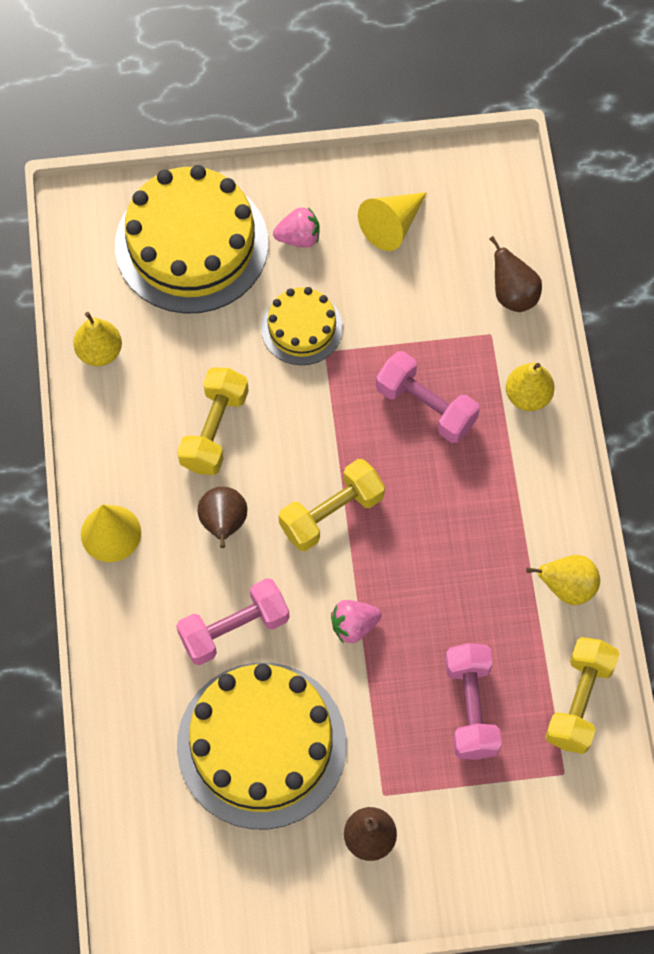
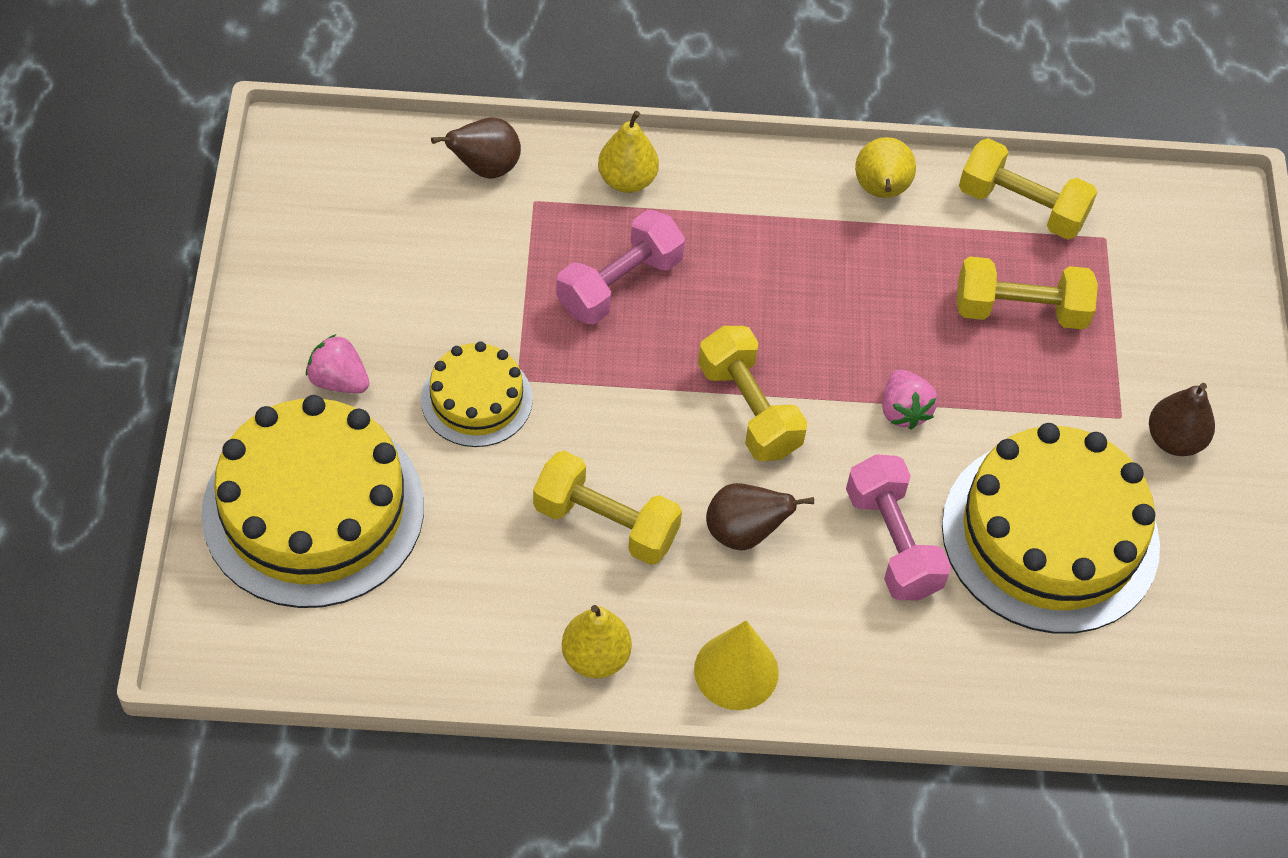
camera: 85 degrees left, 10 degrees down
yellow pear [73,312,122,366] -> yellow pear moved to [562,605,632,678]
pink strawberry [273,207,320,247] -> pink strawberry turned 60 degrees counterclockwise [306,334,369,393]
yellow cone [358,192,427,251] -> none
pink dumbbell [445,643,501,760] -> yellow dumbbell [957,257,1098,330]

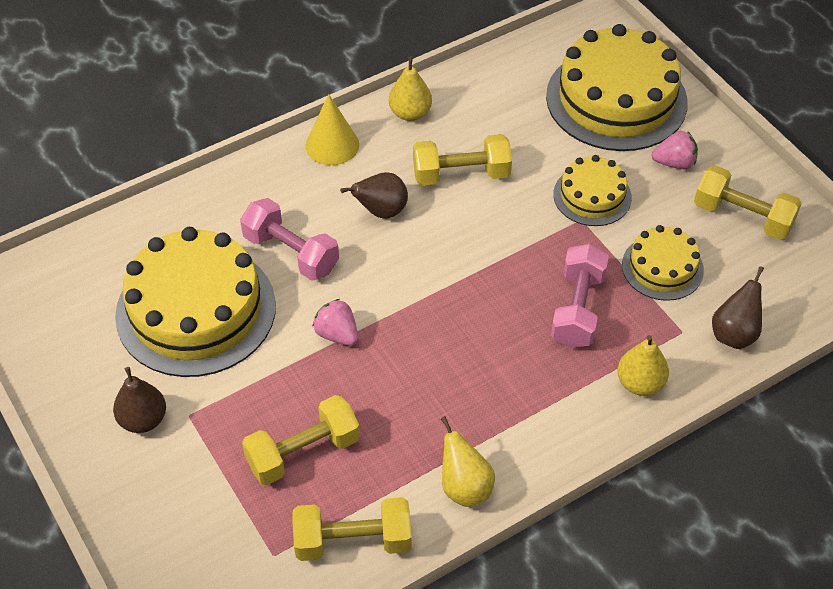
camera: 150 degrees right, 5 degrees down
yellow dumbbell [698,326,807,461] -> yellow dumbbell moved to [694,165,802,240]
none -> yellow cake [622,225,704,301]

